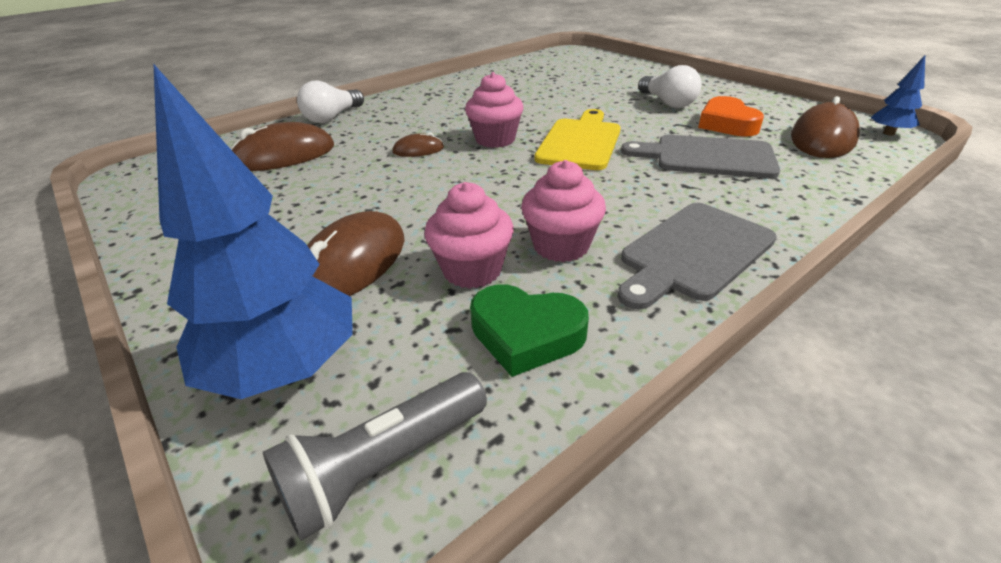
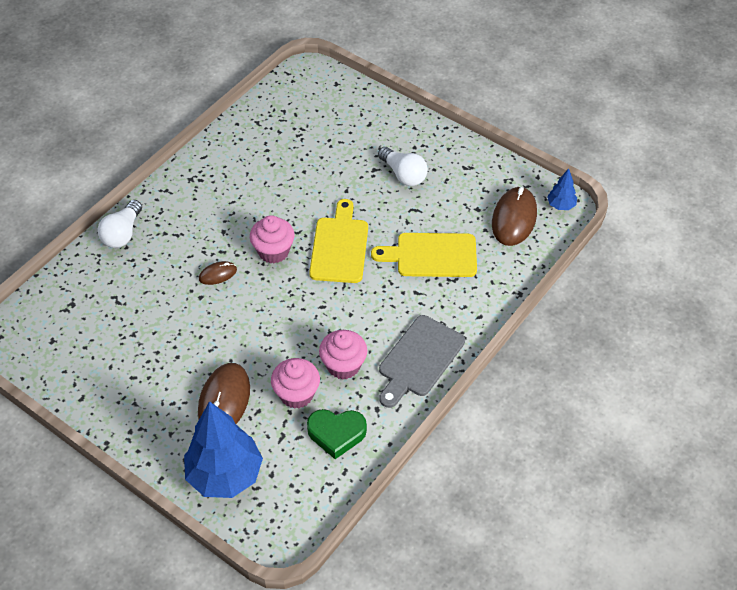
camera: 15 degrees left, 15 degrees up
brown mouse [231,122,334,171] -> none
grey flashlight [263,372,487,541] -> none
grey cutting board [621,135,780,179] -> yellow cutting board [371,233,477,277]
orange heart [698,96,764,137] -> none

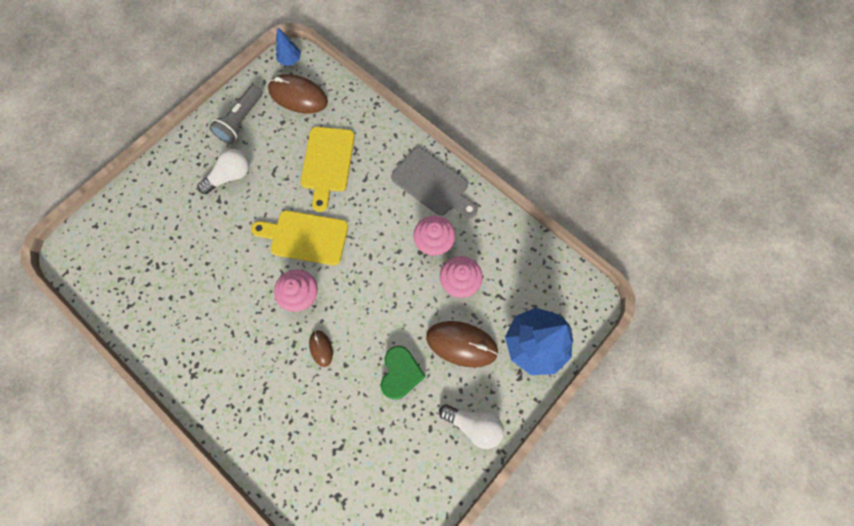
camera: 85 degrees left, 20 degrees up
white light bulb [98,200,142,248] -> white light bulb moved to [439,404,504,449]
green heart [307,409,367,459] -> green heart moved to [381,346,426,400]
none -> grey flashlight [209,85,262,144]

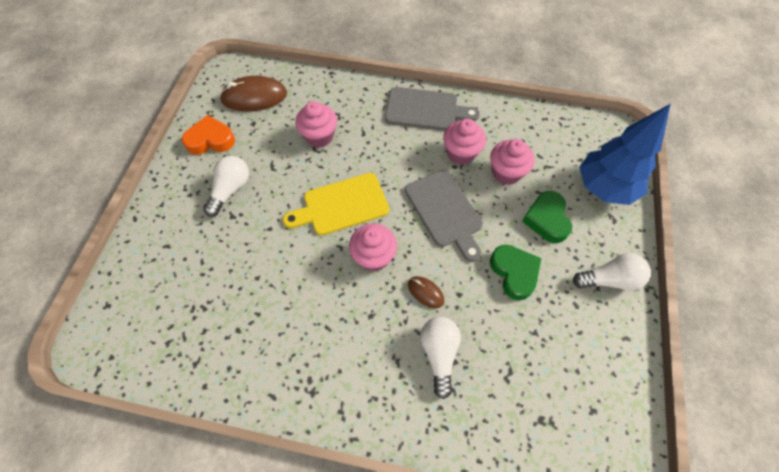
camera: 30 degrees left, 10 degrees down
grey flashlight [209,85,262,144] -> orange heart [182,115,235,155]
blue tree [276,28,301,66] -> none
yellow cutting board [301,127,355,212] -> pink cupcake [295,101,337,148]
brown mouse [426,321,499,368] -> green heart [522,191,572,243]
none -> grey cutting board [405,170,483,262]
none -> white light bulb [420,317,461,399]

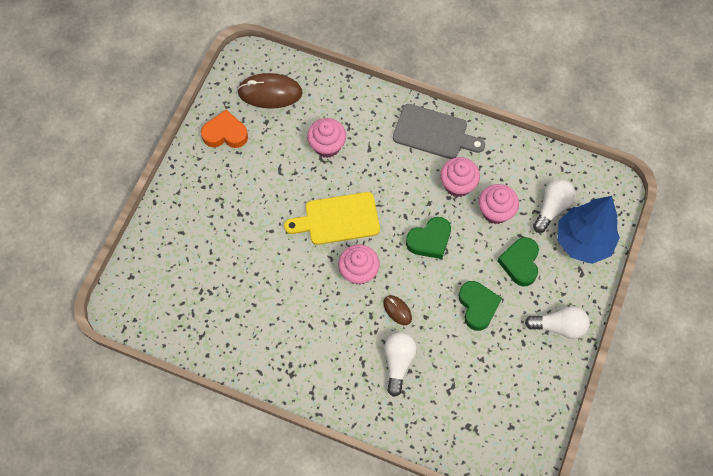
camera: 10 degrees right, 5 degrees up
white light bulb [203,156,249,217] -> white light bulb moved to [533,180,576,233]
grey cutting board [405,170,483,262] -> green heart [406,217,451,259]

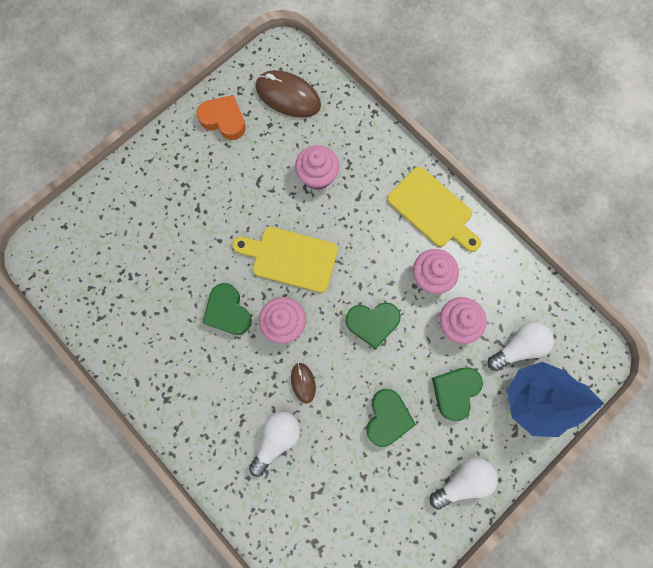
camera: 25 degrees right, 10 degrees up
grey cutting board [393,104,485,159] -> yellow cutting board [387,167,481,252]
white light bulb [525,306,590,339] -> white light bulb turned 60 degrees counterclockwise [430,457,498,510]
none -> green heart [202,283,252,335]

